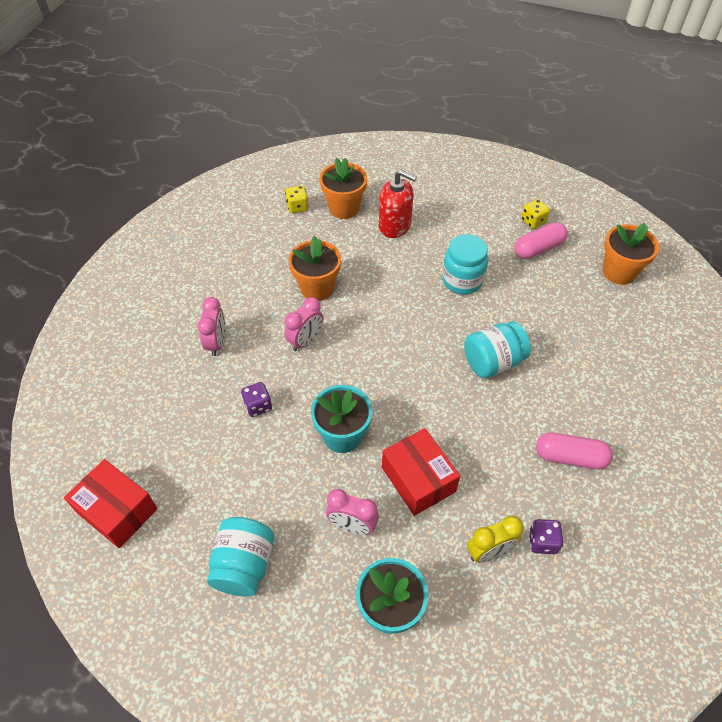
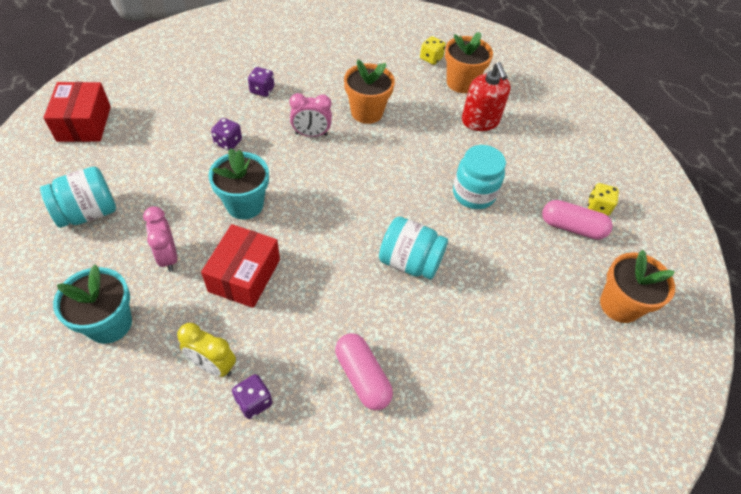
camera: 45 degrees right, 0 degrees up
pink clock [197,297,225,356] -> purple dice [248,67,274,97]

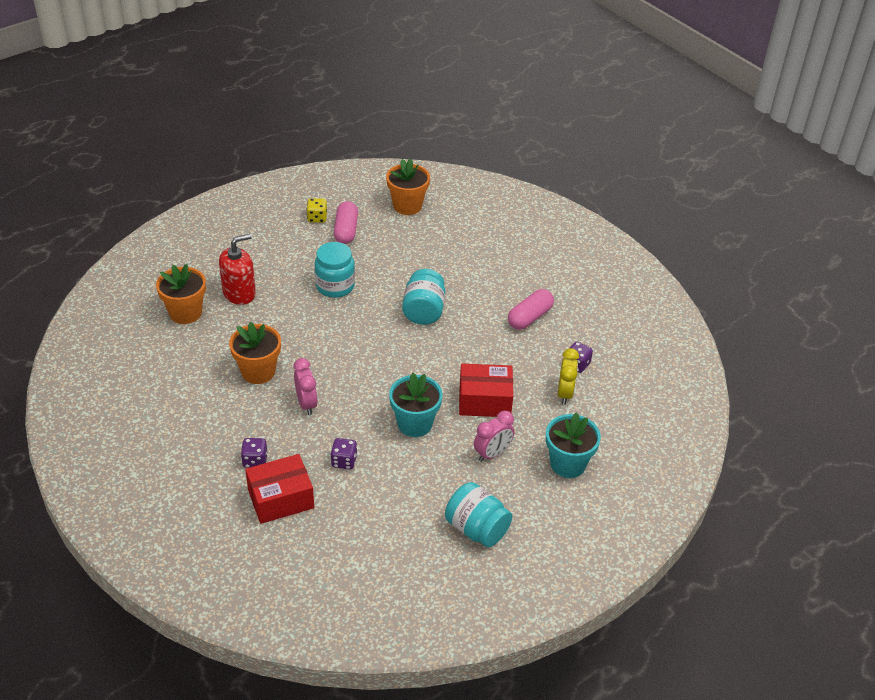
camera: 105 degrees left, 10 degrees down
red box [43,82,111,142] -> red box moved to [245,454,314,524]
yellow dice [420,36,446,65] -> none

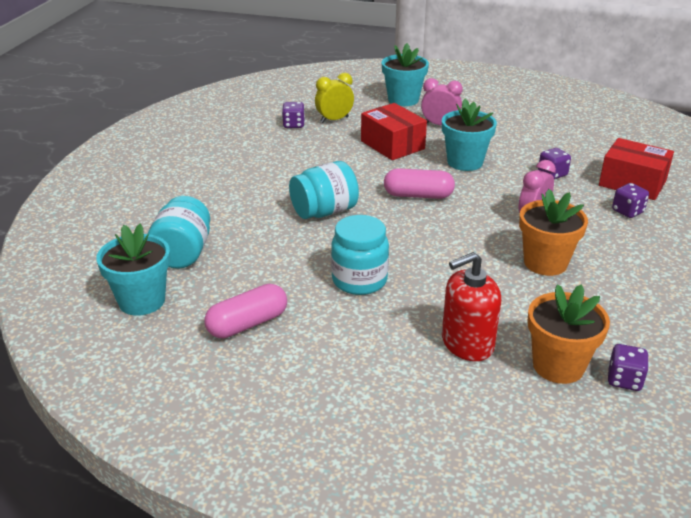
camera: 125 degrees left, 10 degrees down
red soap dispenser [219,234,256,305] -> red soap dispenser turned 45 degrees counterclockwise [442,252,501,361]
yellow dice [306,198,327,223] -> none
orange flower pot [386,158,430,215] -> turquoise flower pot [96,224,170,316]
turquoise jar [445,482,512,547] -> turquoise jar moved to [148,196,210,269]
pink capsule [508,289,554,330] -> pink capsule moved to [384,168,455,199]
none -> purple dice [608,344,649,391]

